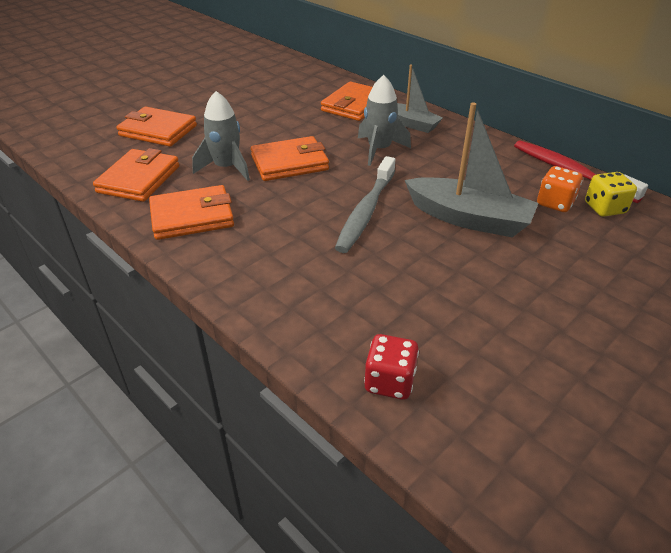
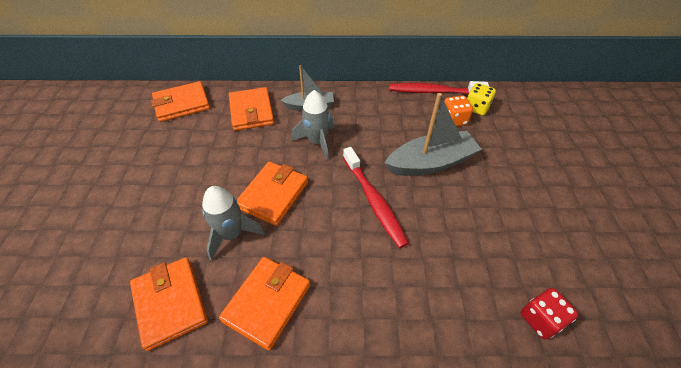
camera: 45 degrees left, 10 degrees up
orange wallet [116,107,197,147] -> orange wallet moved to [151,81,210,122]
grey toothbrush [335,156,395,253] -> red toothbrush [343,147,409,248]

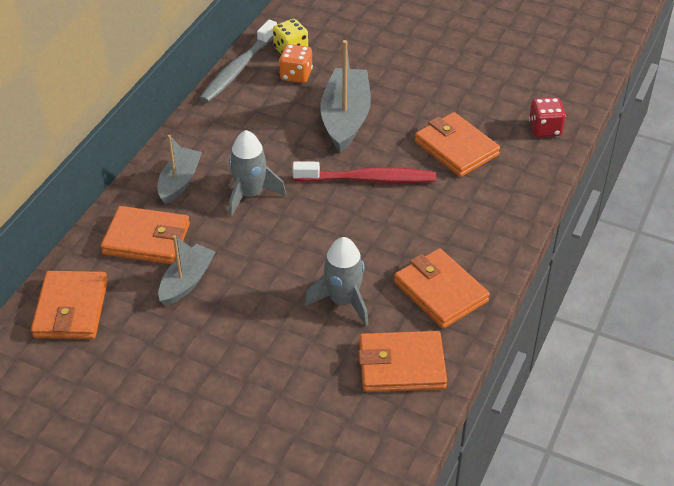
camera: 65 degrees left, 5 degrees down
orange wallet [237,162,308,226] -> orange wallet moved to [415,112,500,177]
red toothbrush [389,81,489,94] -> grey toothbrush [199,20,277,103]
none -> grey boat [158,235,216,306]

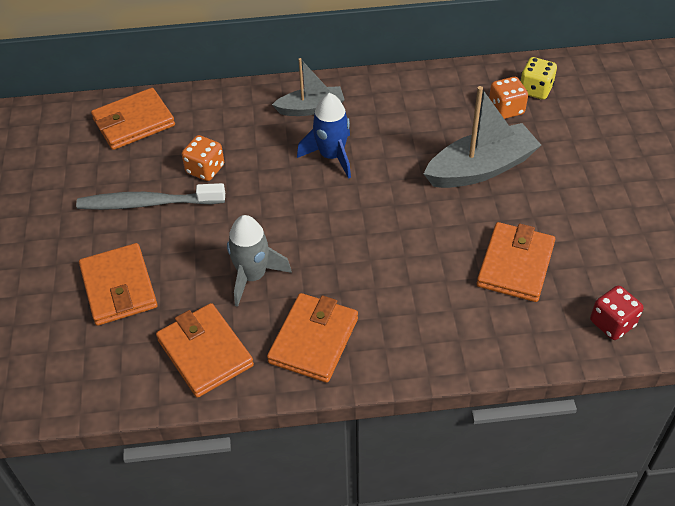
camera: 60 degrees right, 5 degrees up
orange wallet [101,206,190,264] -> orange wallet moved to [79,243,158,326]
grey boat [158,235,216,306] -> orange dice [182,135,224,181]
grey toothbrush [199,20,277,103] -> grey toothbrush moved to [76,183,225,210]
grey rocket [229,130,286,217] -> blue rocket [297,93,351,179]
red toothbrush [292,161,436,183] -> none

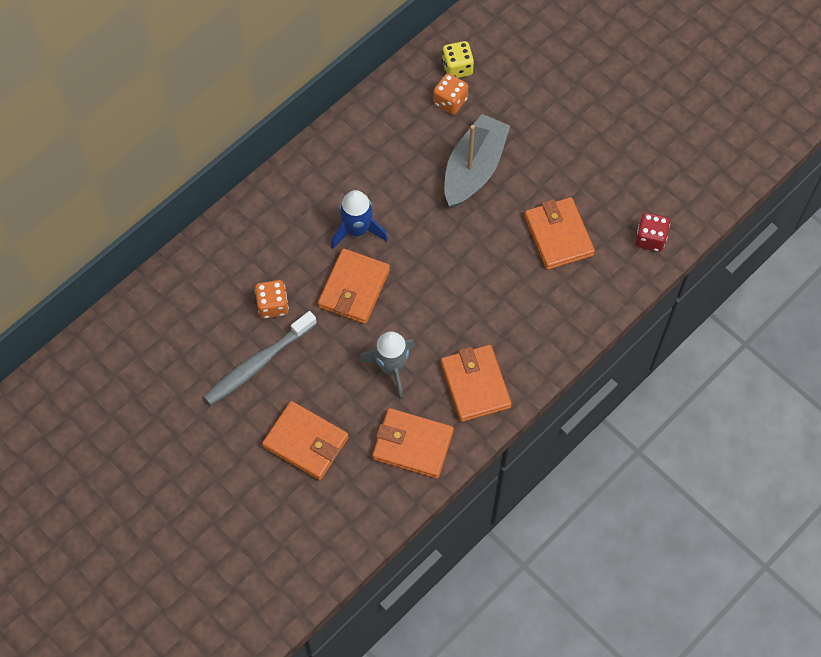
camera: 40 degrees left, 15 degrees up
orange wallet [91,88,175,150] -> orange wallet moved to [318,248,390,324]
grey boat [272,58,345,116] -> none

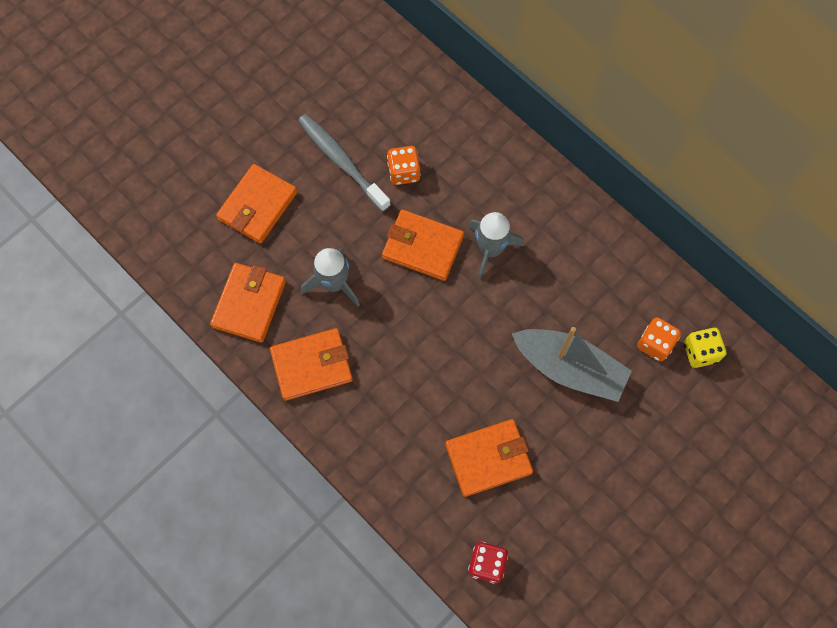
camera: 90 degrees right, 5 degrees up
blue rocket [331,190,388,249] -> grey rocket [468,212,524,279]

